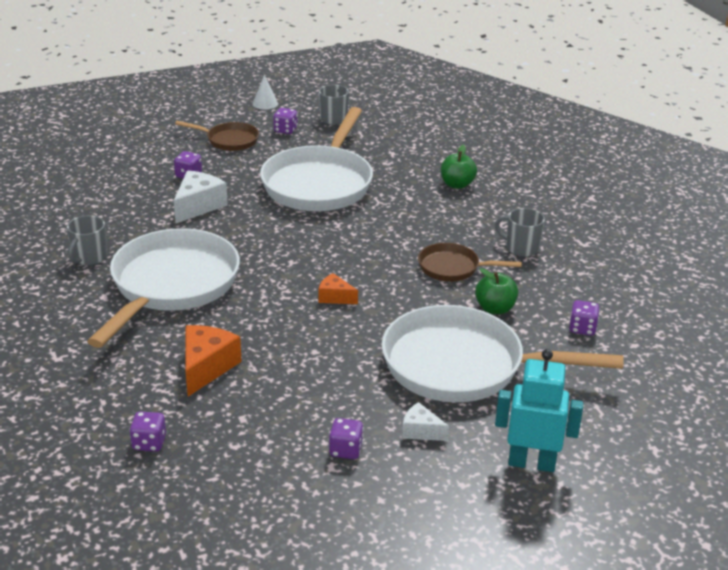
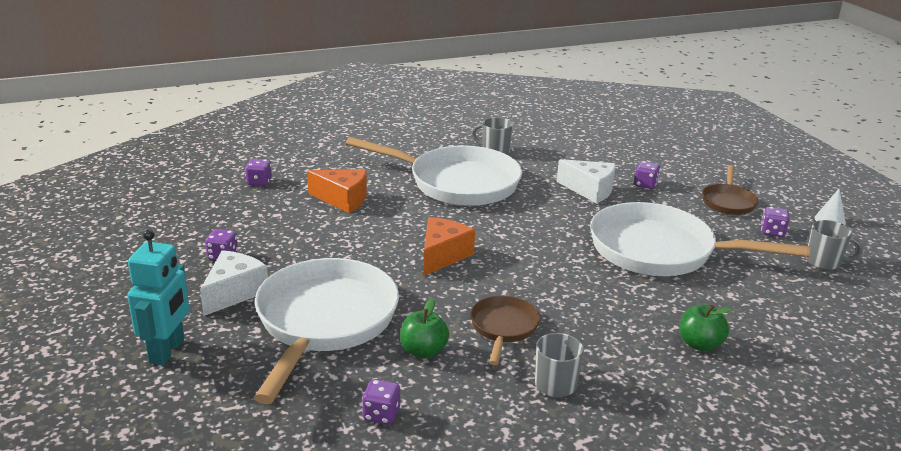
camera: 90 degrees right, 5 degrees down
orange cheese [319,273,358,304] -> orange cheese [423,217,475,276], size x1.71
white cheese [402,402,449,441] -> white cheese [200,250,268,316], size x1.71

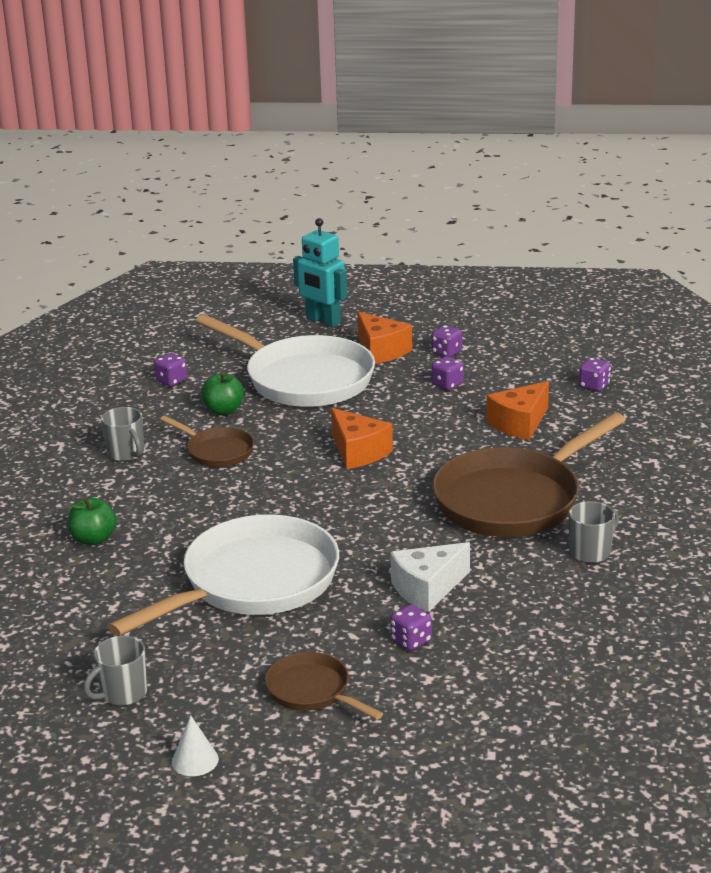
camera: 120 degrees right, 0 degrees up
white cheese [200,250,268,316] -> orange cheese [357,312,412,364]
white pan [346,137,522,206] -> brown pan [432,412,626,537]
purple dice [761,207,789,237] -> purple dice moved to [431,356,464,390]

